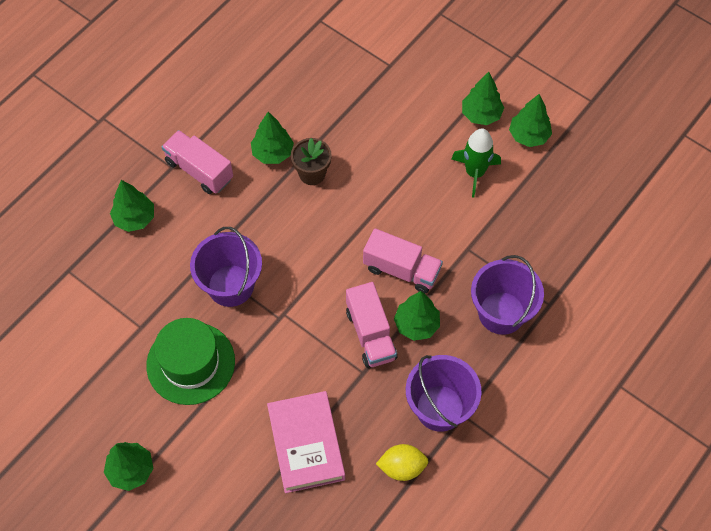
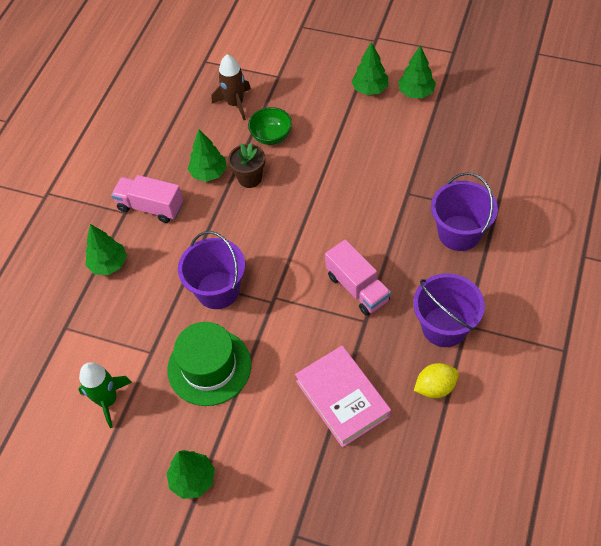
camera: 15 degrees left, 5 degrees down
pink truck [363,228,443,294] -> none
green tree [394,291,440,341] -> none
green rocket [451,129,501,198] -> green rocket moved to [79,362,132,428]
none -> brown rocket [212,54,251,120]
none -> green bowl [248,107,292,145]

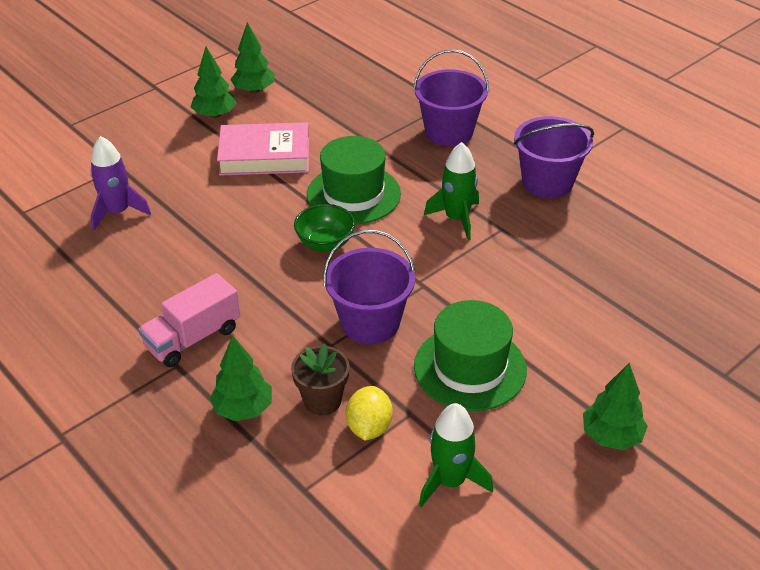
camera: 65 degrees left, 15 degrees down
green tree [188,129,227,182] -> none
brown rocket [212,54,251,120] -> purple rocket [90,136,151,231]
brown flower pot [228,143,265,188] -> brown flower pot moved to [291,343,350,416]
green bowl [248,107,292,145] -> green bowl moved to [294,204,355,252]
pink book [295,346,391,448] -> pink book moved to [217,122,309,175]
pink truck [325,240,391,316] -> green rocket [424,142,479,240]
yellow lemon [414,363,459,399] -> yellow lemon moved to [346,386,393,441]
none -> green hat [307,136,401,224]

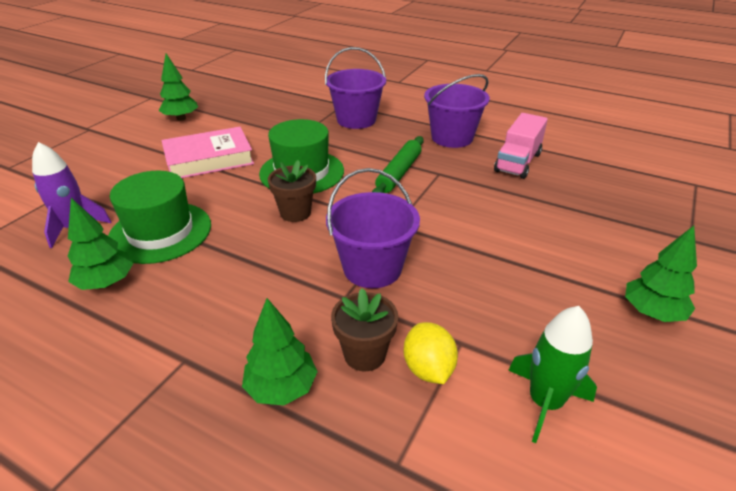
camera: 20 degrees left, 5 degrees down
pink truck [138,273,240,367] -> pink truck moved to [494,113,548,179]
green tree [191,47,237,118] -> green tree moved to [68,198,133,290]
green bowl [294,204,355,252] -> brown flower pot [268,160,316,222]
green hat [414,300,527,411] -> green hat moved to [108,171,211,264]
green rocket [424,142,479,240] -> green rolling pin [372,136,424,193]

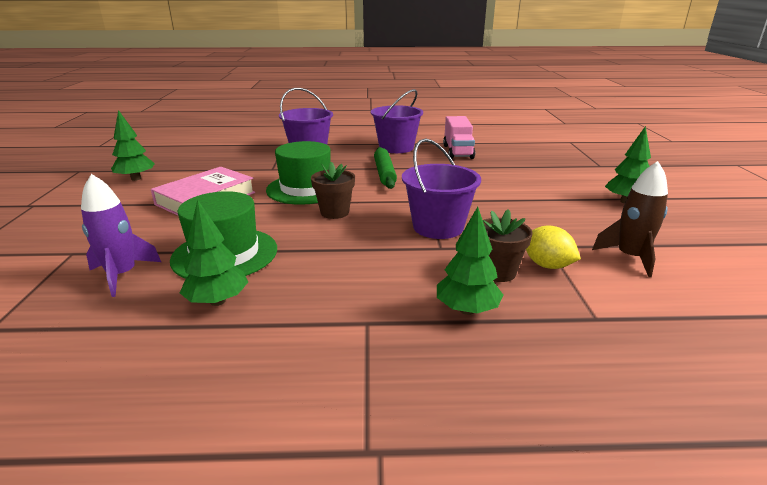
camera: 30 degrees left, 10 degrees down
green rocket [508,306,597,443] -> brown rocket [592,161,668,277]

